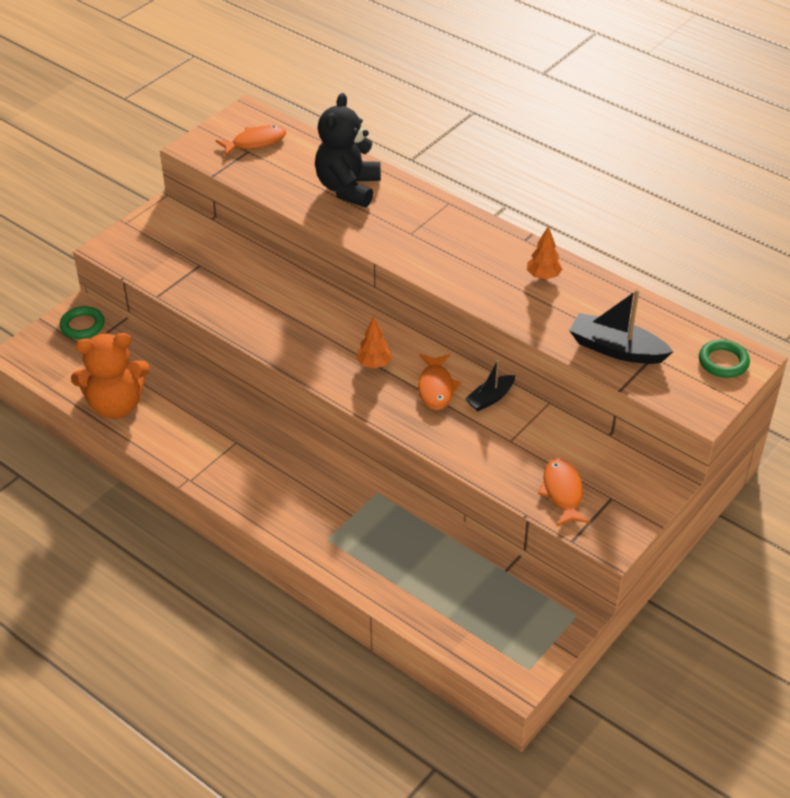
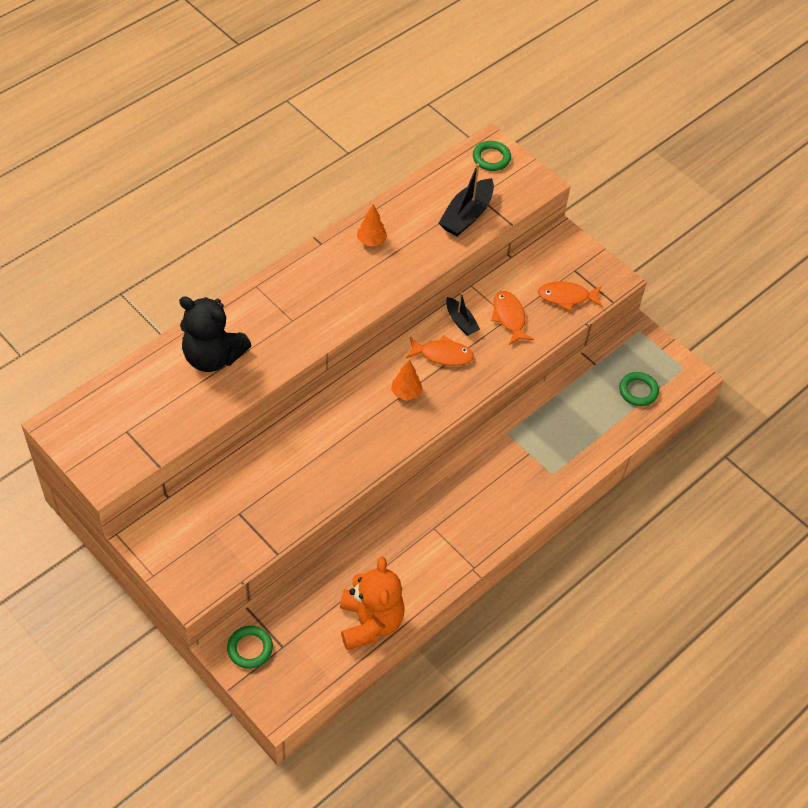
camera: 85 degrees left, 10 degrees up
orange fish [216,125,286,157] -> orange fish moved to [491,291,534,345]
none -> green ring [619,372,659,406]

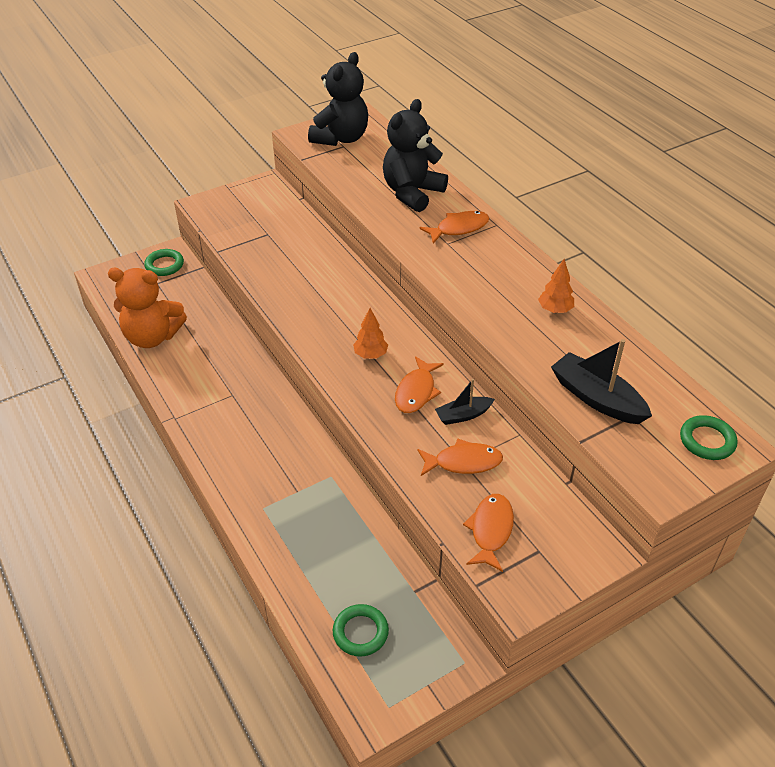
camera: 105 degrees right, 10 degrees down
none -> black teddy bear [308,52,368,146]
none -> orange fish [420,211,489,244]

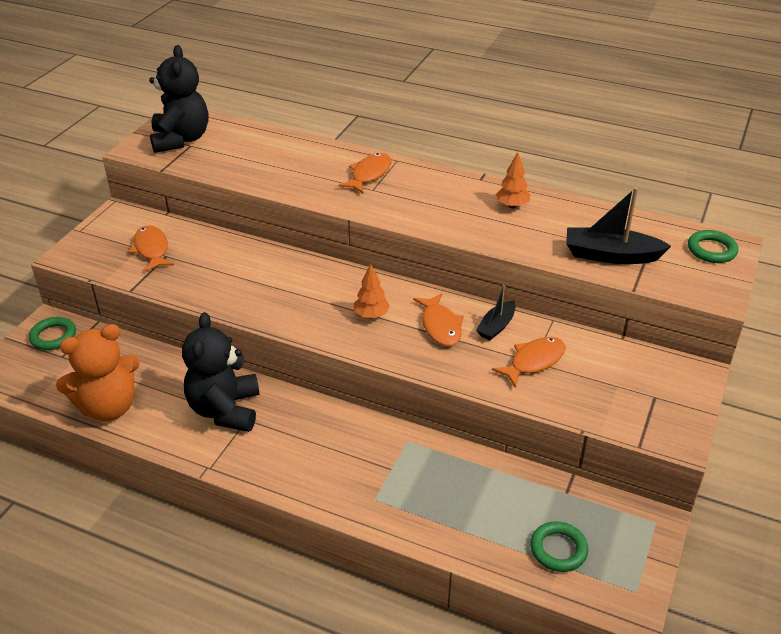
camera: 35 degrees left, 5 degrees down
black teddy bear [383,99,448,212] -> black teddy bear moved to [182,312,260,432]
orange fish [463,494,514,572] -> orange fish moved to [129,226,174,272]

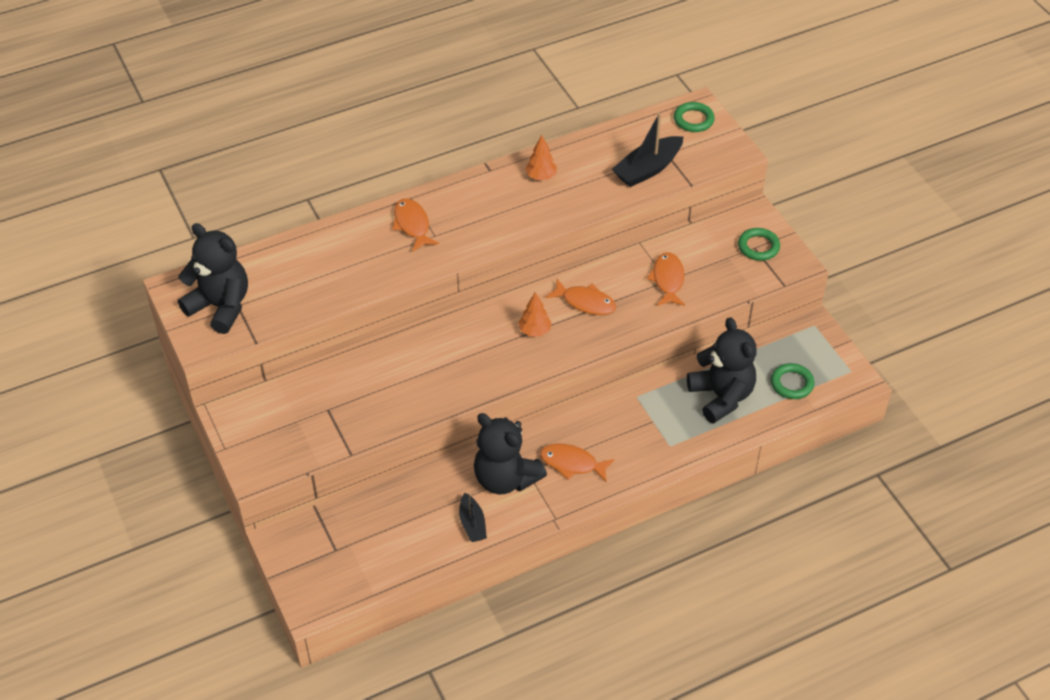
camera: 50 degrees left, 10 degrees up
green ring [29,317,76,350] -> green ring moved to [738,228,780,261]
orange teddy bear [56,324,140,421] -> none
orange fish [129,226,174,272] -> orange fish moved to [540,443,615,482]
black boat [476,285,516,340] -> black boat moved to [459,492,487,542]
none -> black teddy bear [687,317,757,424]

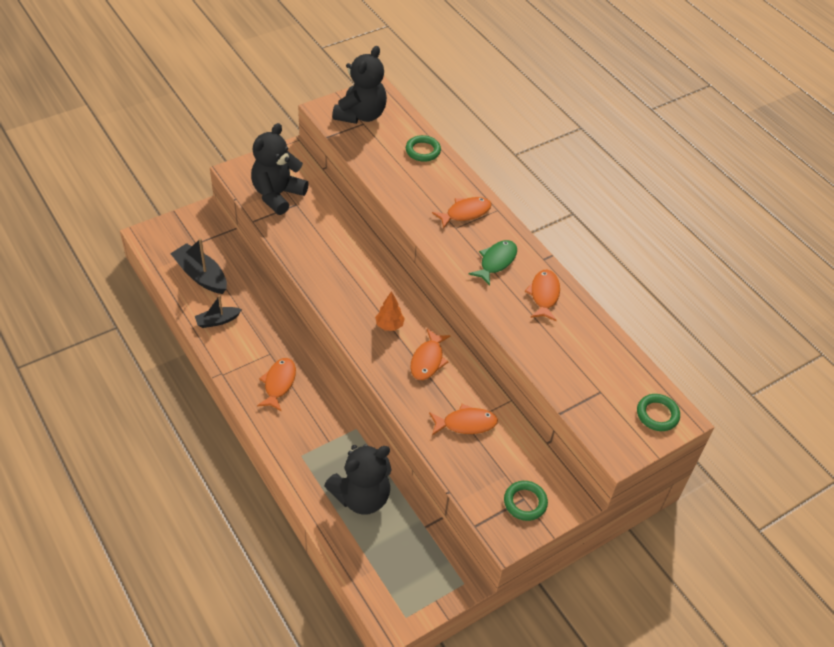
camera: 80 degrees right, 0 degrees up
black teddy bear [474,413,547,494] -> black teddy bear moved to [251,123,309,215]
orange tree [525,135,557,180] -> orange fish [524,270,560,321]
black boat [612,113,683,187] -> black boat moved to [170,238,227,294]
green ring [771,363,815,399] -> green ring moved to [406,135,441,162]
none -> green fish [469,240,517,286]

